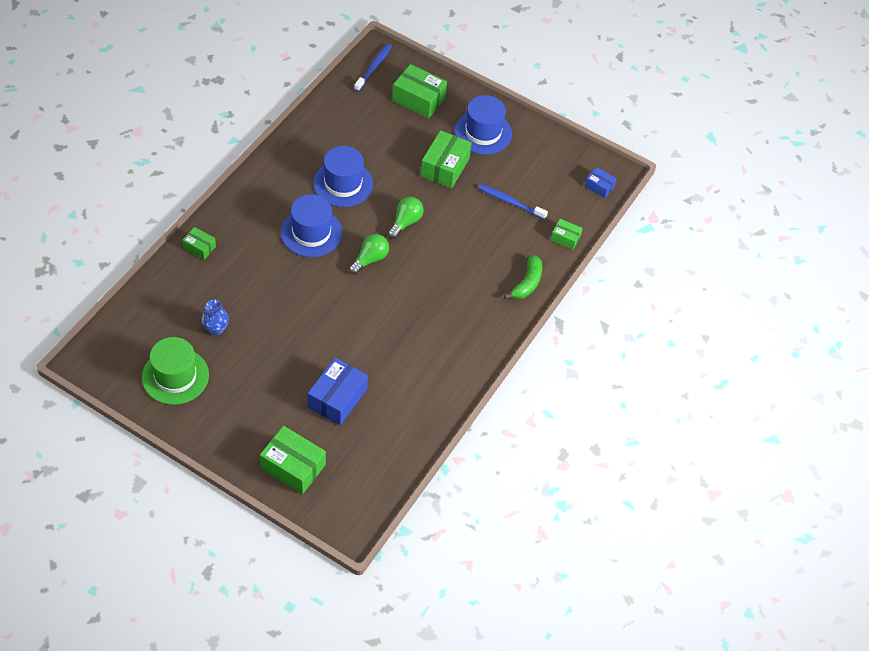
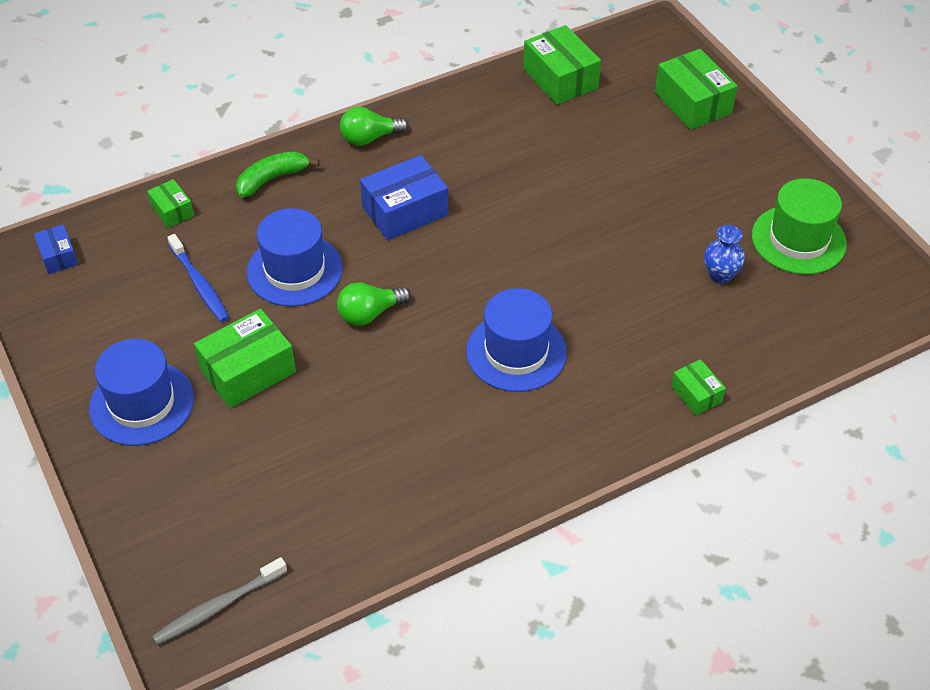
camera: 145 degrees left, 5 degrees down
blue box [308,357,368,426] -> blue box moved to [360,155,448,240]
blue hat [313,146,373,207] -> blue hat moved to [247,208,343,306]
green light bulb [349,234,389,275] -> green light bulb moved to [340,107,409,146]
blue toothbrush [354,44,392,92] -> grey toothbrush [152,557,287,645]
green box [392,64,447,118] -> green box moved to [523,25,601,105]

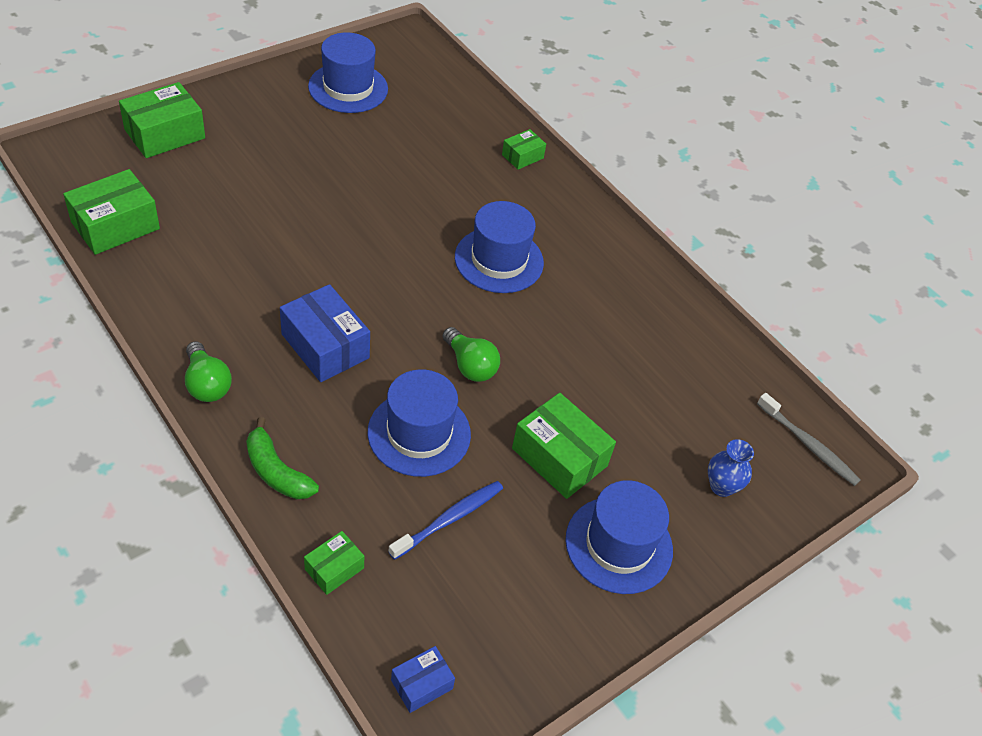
camera: 105 degrees left, 0 degrees up
blue vase [704,225,745,284] -> blue vase moved to [708,439,754,497]
green hat [752,178,847,274] -> blue hat [308,32,388,113]

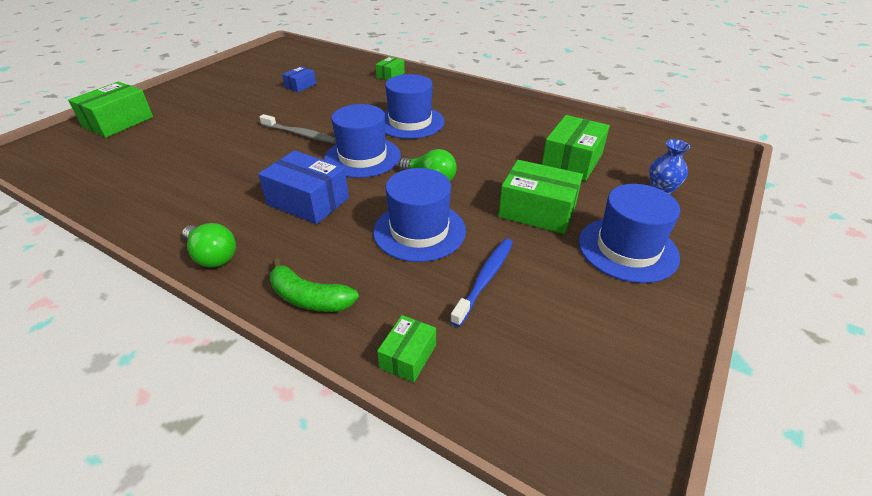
camera: 15 degrees left, 10 degrees down
green box [63,169,160,255] -> green box moved to [542,115,610,181]
blue hat [308,32,388,113] -> blue hat moved to [324,104,401,178]
blue box [391,646,455,713] -> blue box moved to [282,66,316,92]
grey toothbrush [757,393,860,486] -> grey toothbrush moved to [259,114,336,144]

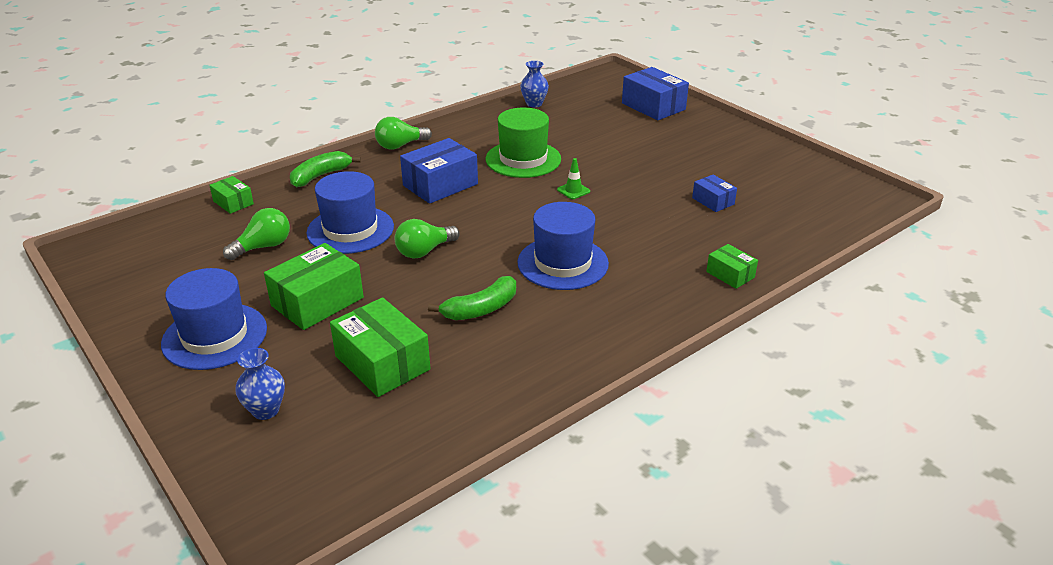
camera: 110 degrees right, 5 degrees down
green box [68,82,153,138] -> blue box [622,67,689,120]
grey toothbrush [259,114,336,144] -> green traffic cone [557,158,590,199]
blue hat [324,104,401,178] -> none
blue toothbrush [450,239,513,327] -> green light bulb [223,208,290,260]
none -> green banana [428,276,516,320]
none -> green hat [486,107,561,178]
none -> blue vase [520,61,549,107]

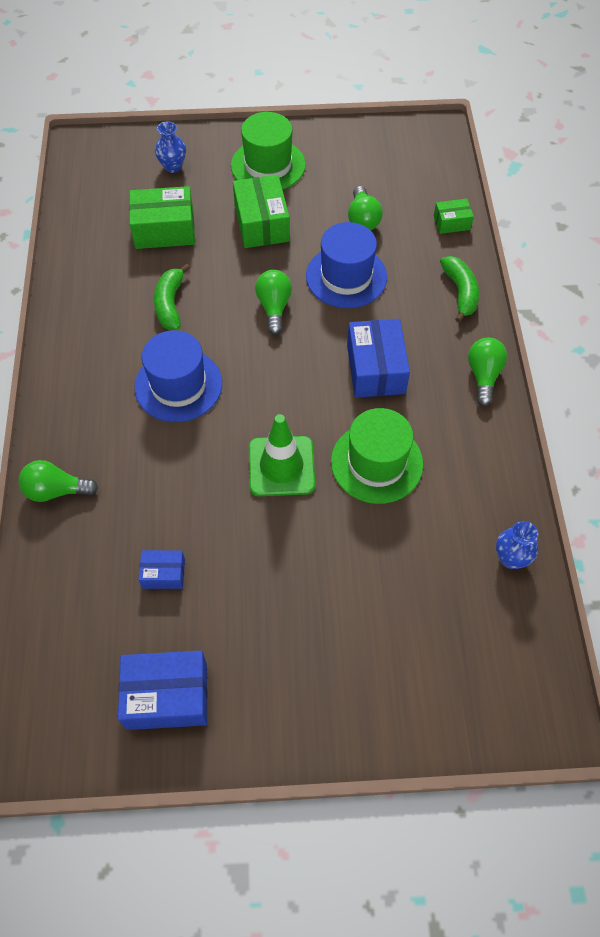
camera: 125 degrees right, 25 degrees up
blue hat [161,268,267,370] -> green hat [231,112,306,190]
green traffic cone [557,158,590,199] -> green traffic cone [249,414,315,496], size x2.19
blue box [622,67,689,120] -> blue box moved to [118,651,207,730]
green box [706,244,758,289] -> green light bulb [19,460,98,502]

